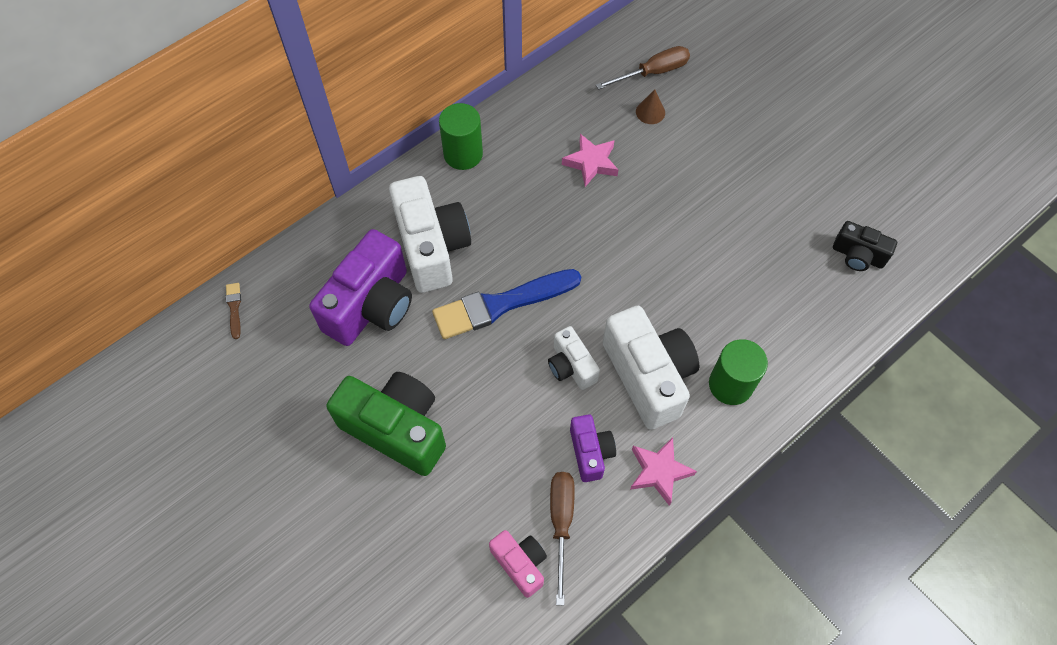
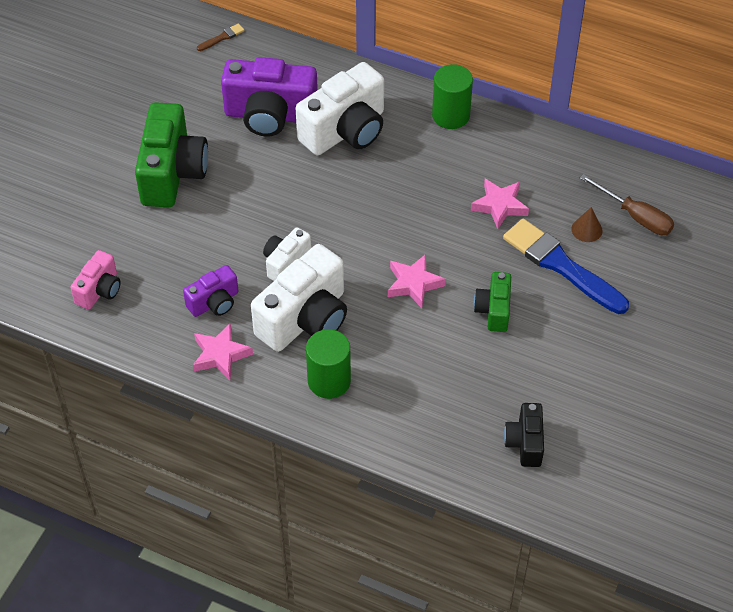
camera: 65 degrees right, 10 degrees down
blue brush [432,269,581,339] -> blue brush moved to [503,218,629,314]
brown screwdriver [550,472,575,605] -> none
none -> pink star [388,254,446,308]
none -> green camera [474,272,511,332]

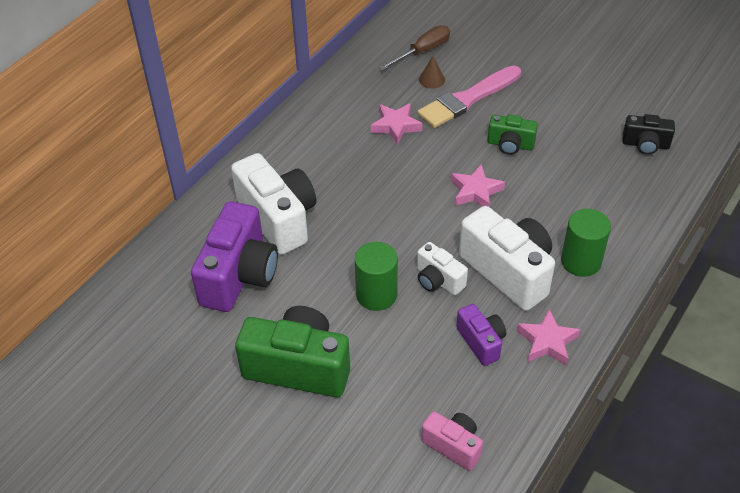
camera: 80 degrees left, 5 degrees down
brown brush [197,23,244,51] -> none
green cylinder [432,64,473,129] -> green cylinder moved to [355,242,398,311]
blue brush [503,218,629,314] -> pink brush [417,65,521,128]

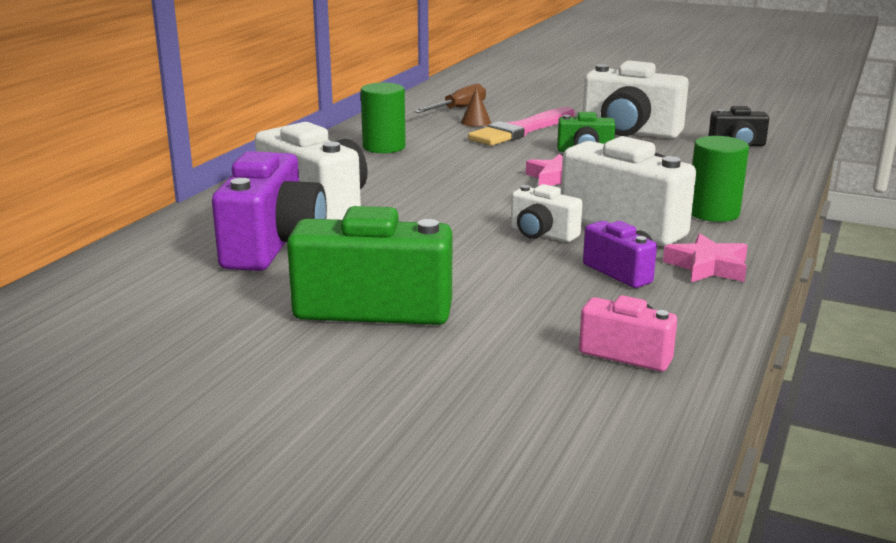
camera: 10 degrees left, 25 degrees down
green cylinder [355,242,398,311] -> green cylinder moved to [361,83,406,153]
pink star [371,103,423,145] -> none
none -> white camera [583,61,689,139]

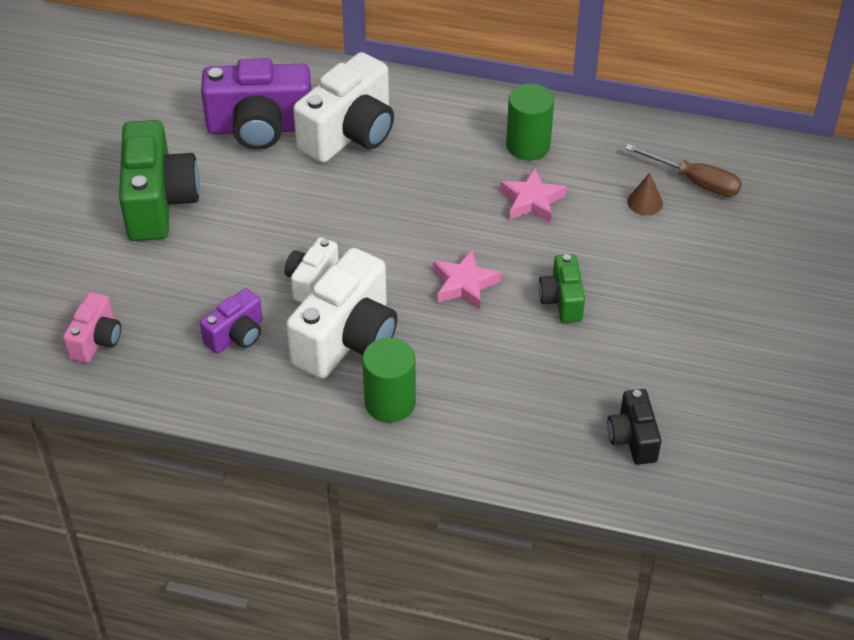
camera: 80 degrees right, 25 degrees up
pink brush [468,107,575,146] -> none
white camera [583,61,689,139] -> none
pink star [663,233,748,282] -> pink star moved to [500,168,566,223]

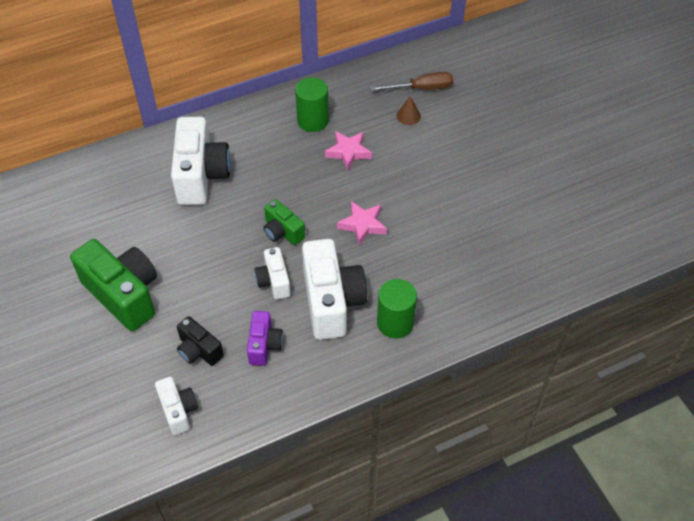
camera: 40 degrees left, 5 degrees up
pink camera [63,292,121,363] -> white camera [155,377,198,435]
purple camera [201,58,311,150] -> none
green camera [538,254,585,323] -> green camera moved to [264,199,305,245]
black camera [607,389,661,465] -> black camera moved to [177,316,224,366]

